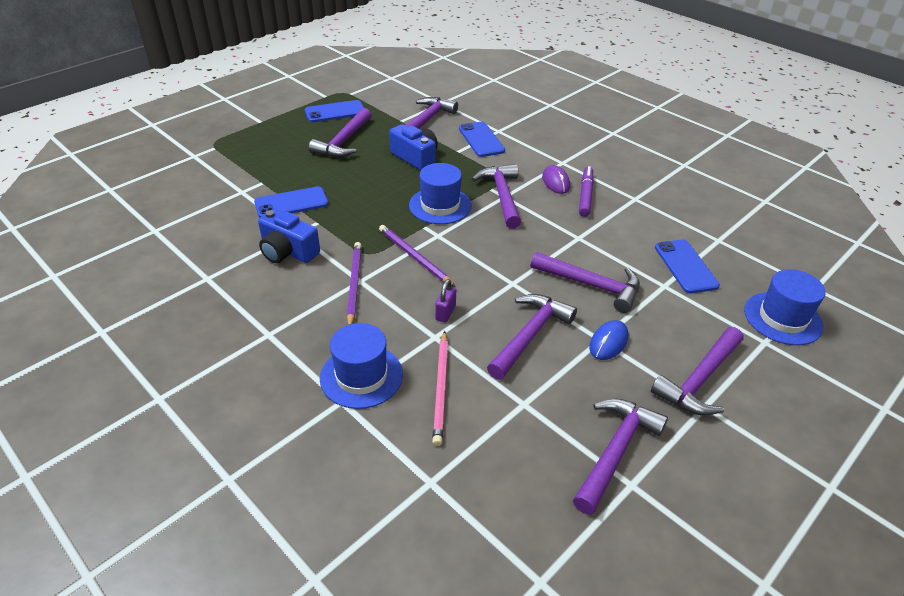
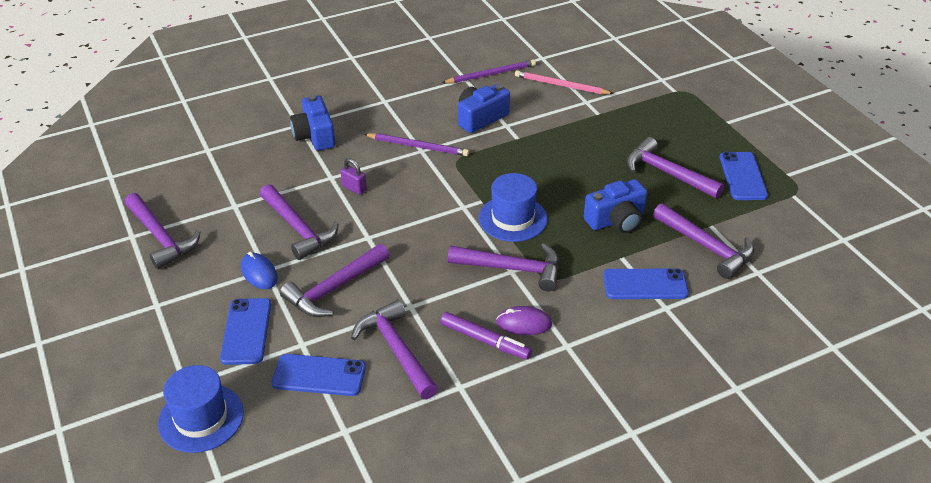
camera: 110 degrees right, 0 degrees up
blue phone [254,186,328,218] -> blue phone moved to [220,298,271,365]
blue hat [320,323,403,409] -> blue camera [290,95,336,151]
purple pencil [379,225,455,287] -> purple pencil moved to [442,60,536,83]
pink pencil [432,331,448,446] -> pink pencil moved to [515,70,614,94]
purple hammer [651,327,743,415] -> purple hammer moved to [351,300,438,399]

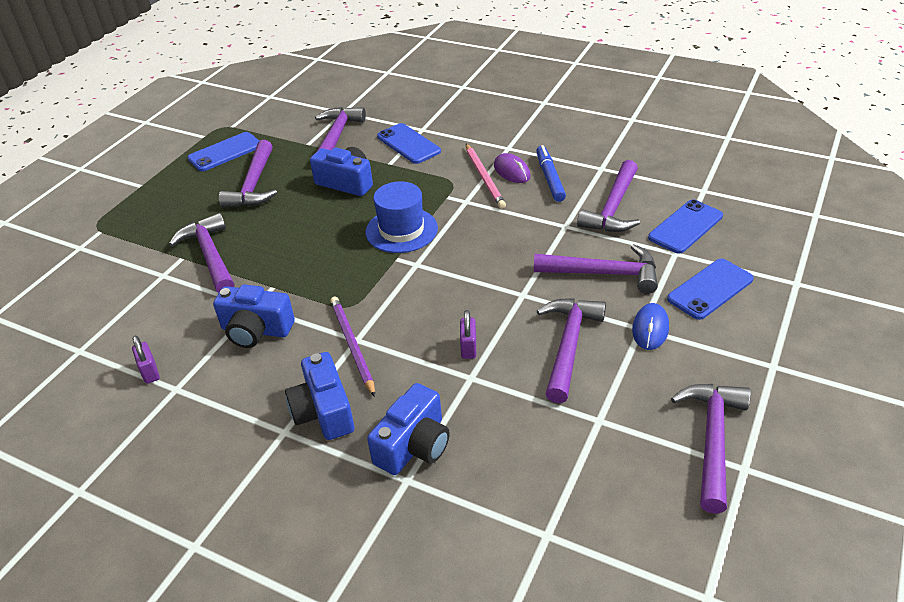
camera: 125 degrees left, 0 degrees up
blue hat [158,365,244,453] -> none
blue phone [271,354,366,396] -> blue phone turned 75 degrees clockwise [648,199,723,254]
purple marker [440,312,532,360] -> blue marker [536,145,566,202]
purple pencil [442,60,536,83] -> purple padlock [132,335,160,384]
purple hammer [448,243,559,291] -> purple hammer moved to [169,213,235,293]
pink pencil [515,70,614,94] -> pink pencil moved to [466,144,506,209]
none -> blue camera [285,352,354,440]

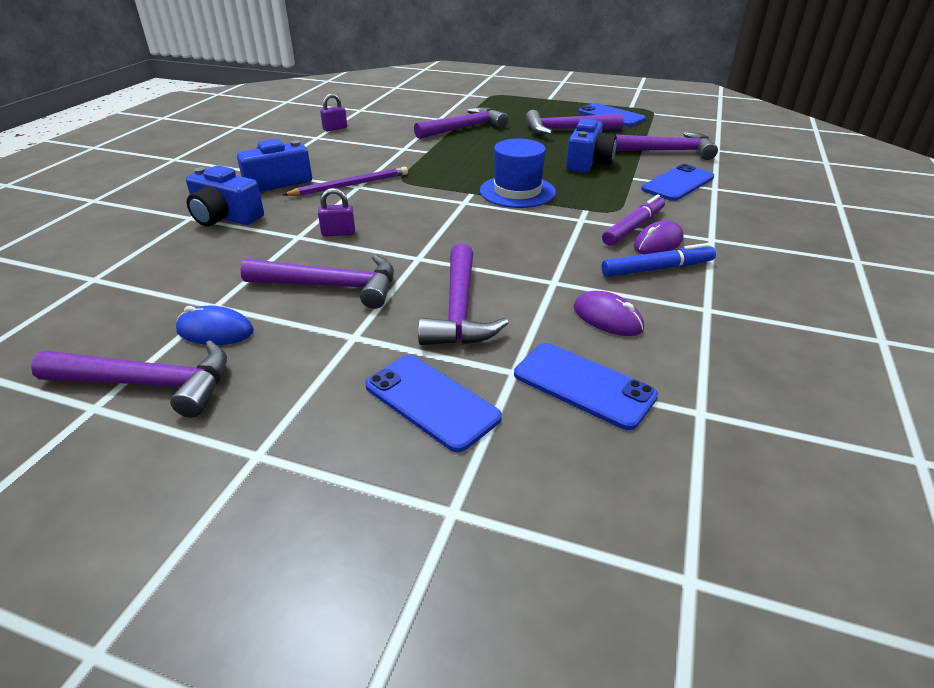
camera: 80 degrees right, 5 degrees down
blue camera [213,284,295,348] -> none
pink pencil [466,144,506,209] -> purple marker [602,194,665,246]
purple hammer [577,160,640,232] -> purple mouse [574,291,644,336]
blue mouse [632,303,669,350] -> blue mouse moved to [176,306,254,345]

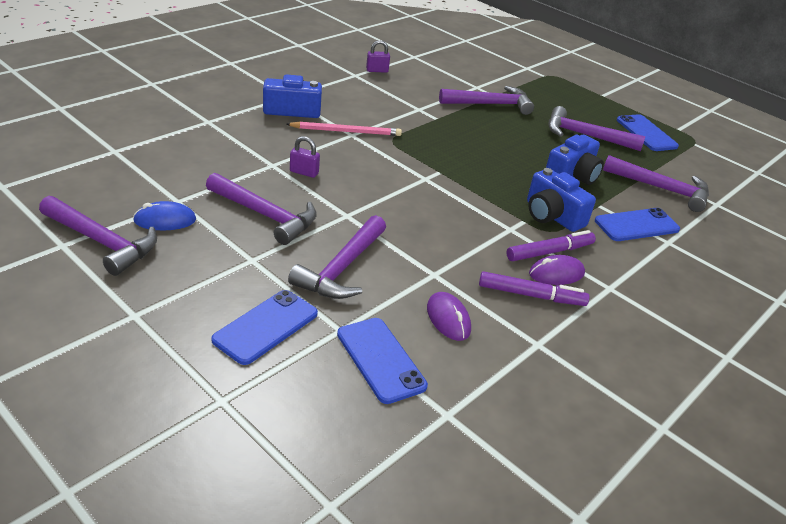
camera: 20 degrees right, 0 degrees up
blue mouse [176,306,254,345] -> blue mouse turned 45 degrees counterclockwise [133,201,196,230]
blue camera [186,165,264,227] -> blue camera moved to [527,168,596,232]
purple pencil [283,167,408,196] -> pink pencil [286,122,402,136]
blue phone [365,355,502,453] -> blue phone turned 60 degrees clockwise [211,290,318,365]
blue hat [480,139,556,208] -> none
blue marker [601,243,716,277] -> purple marker [479,271,590,306]

